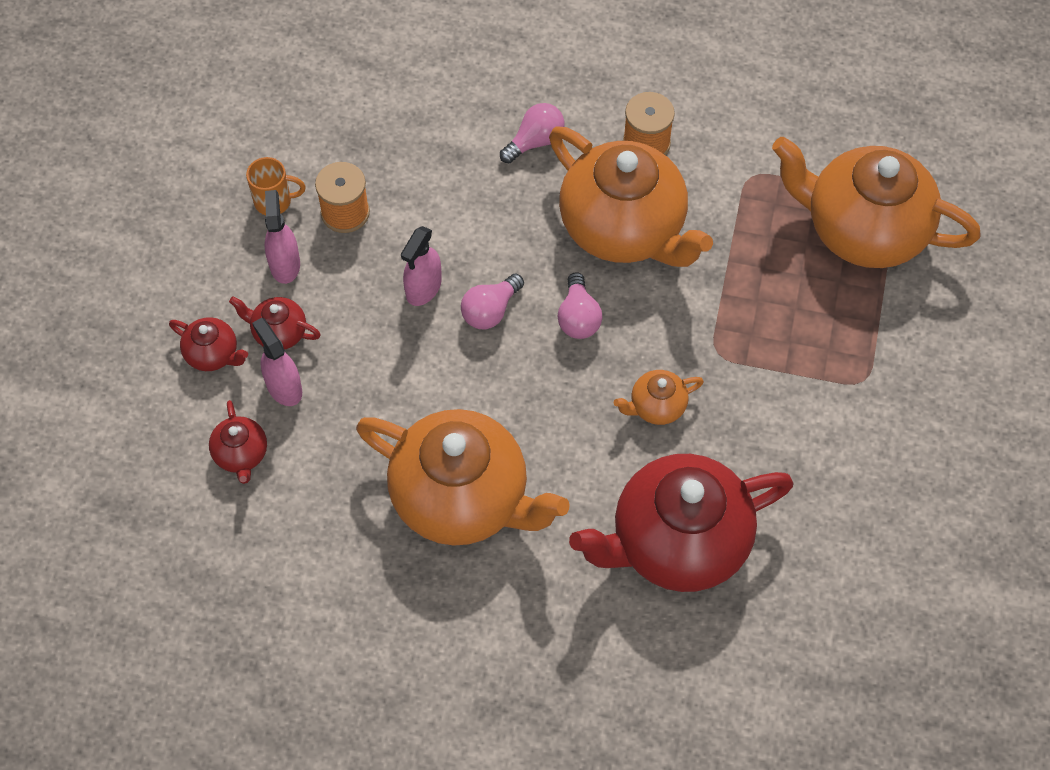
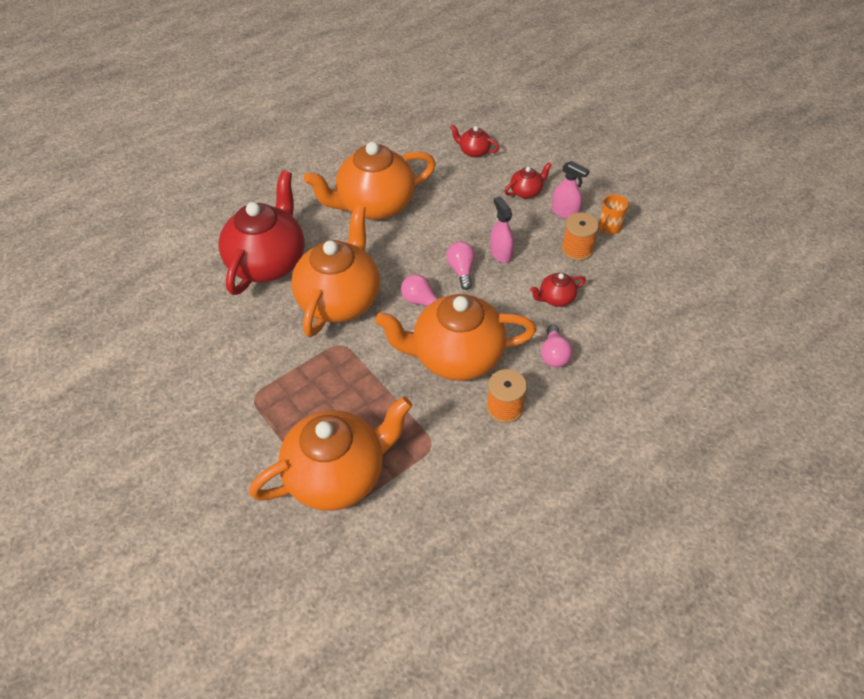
camera: 130 degrees right, 10 degrees down
red teapot [169,317,248,371] -> red teapot moved to [530,273,586,307]
pink spray bottle [252,318,302,406] -> none
orange teapot [614,370,704,425] -> orange teapot [291,205,380,337], size x2.35

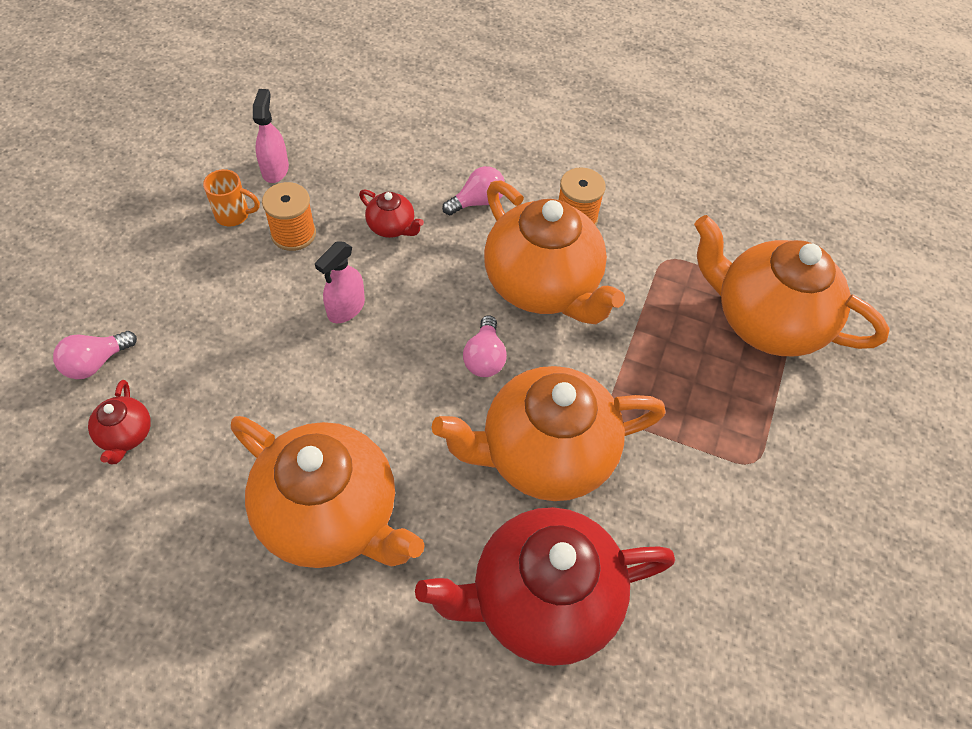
camera: 125 degrees left, 5 degrees up
pink light bulb [446,241,475,290] -> pink light bulb moved to [53,331,137,379]
red teapot [504,162,552,199] -> none
pink spray bottle [552,161,590,219] -> pink spray bottle moved to [253,89,289,183]

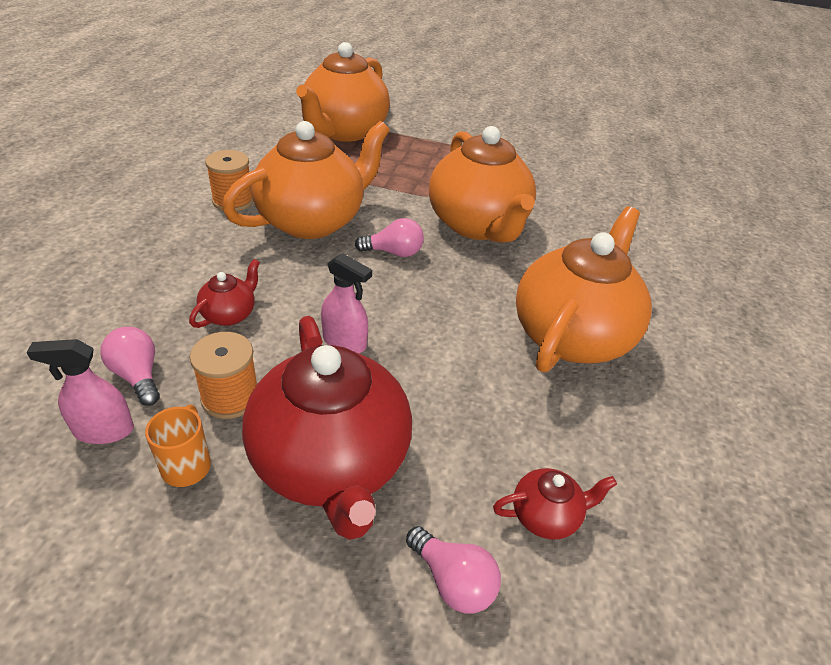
camera: 95 degrees left, 15 degrees down
red teapot [415,507,675,666] -> red teapot moved to [242,316,412,540]
pink light bulb [442,166,505,215] -> pink light bulb moved to [100,327,160,406]

